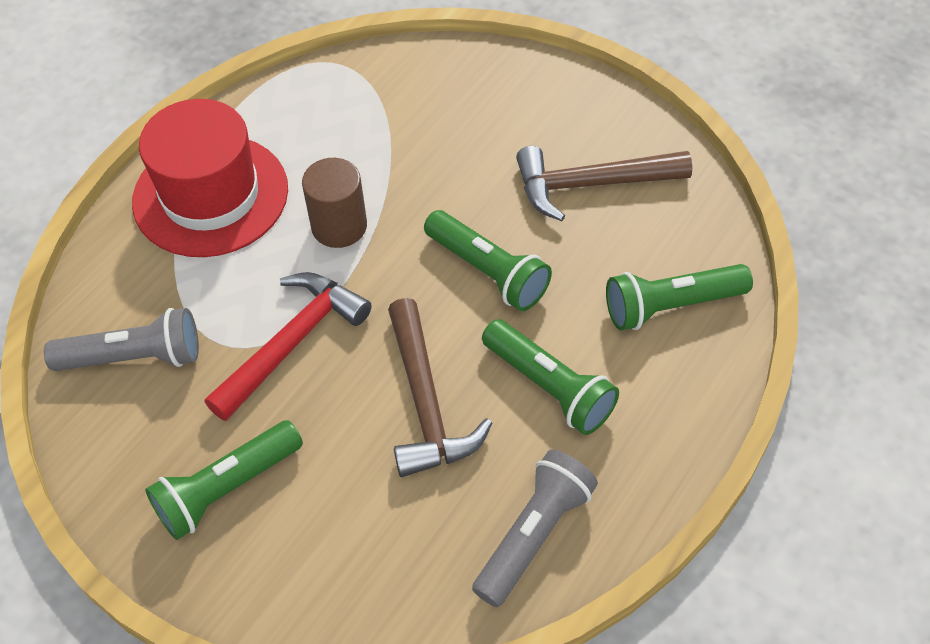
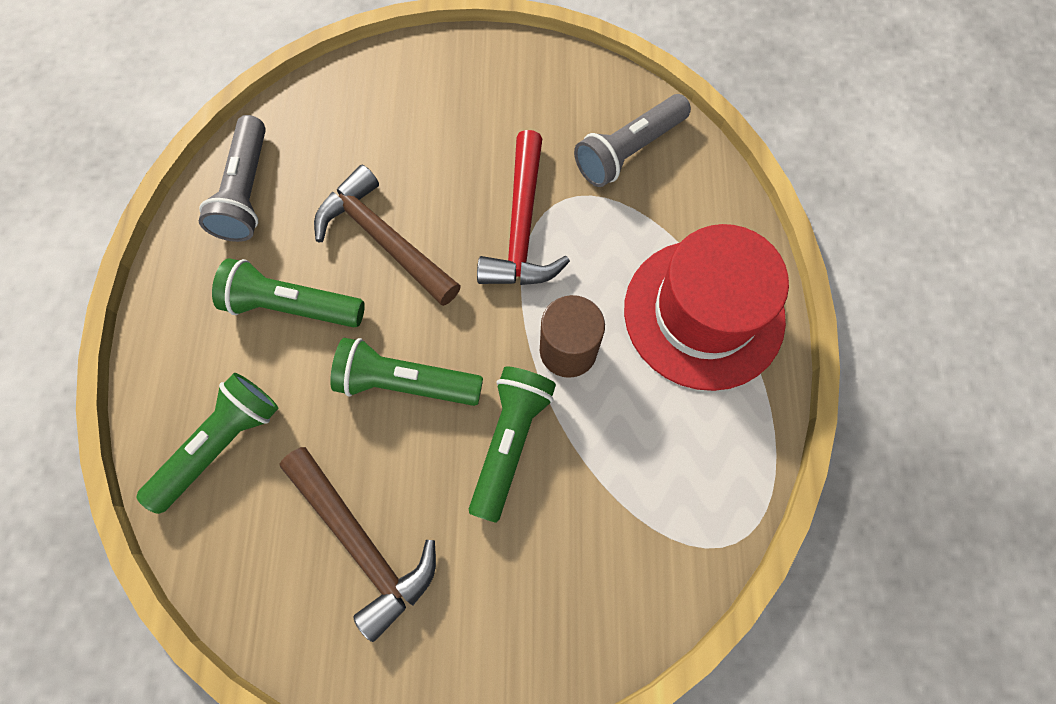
camera: 145 degrees right, 15 degrees up
green flashlight [145,420,303,540] -> green flashlight moved to [469,367,556,523]
brown hammer [516,146,692,221] -> brown hammer turned 90 degrees clockwise [279,447,436,642]

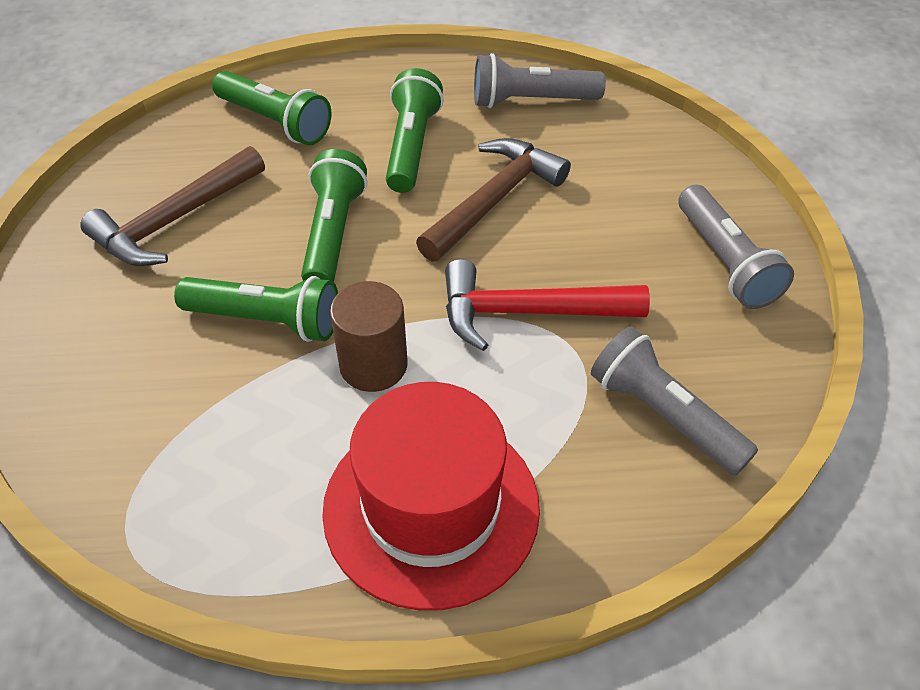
camera: 85 degrees right, 20 degrees down
none -> grey flashlight [678,185,794,309]

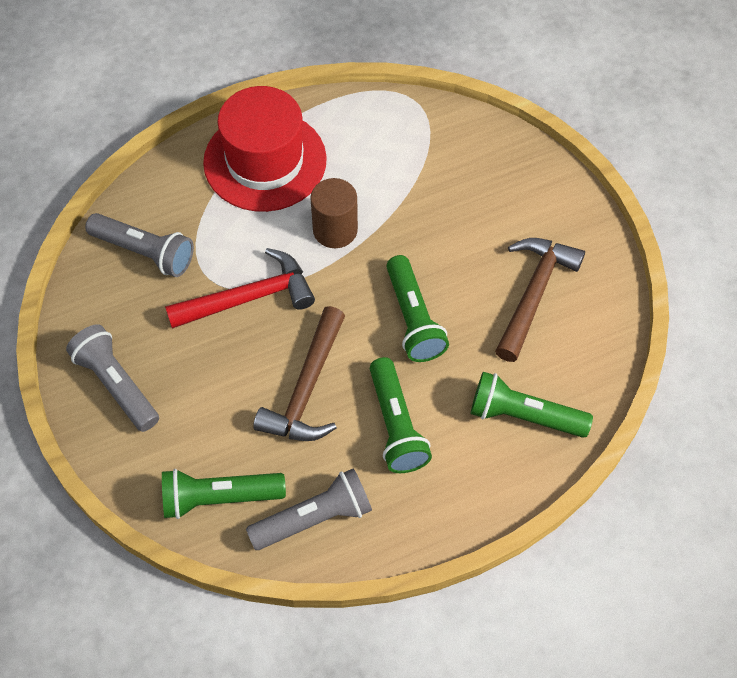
camera: 160 degrees right, 10 degrees up
green flashlight [174,276,338,342] -> green flashlight moved to [162,469,286,519]

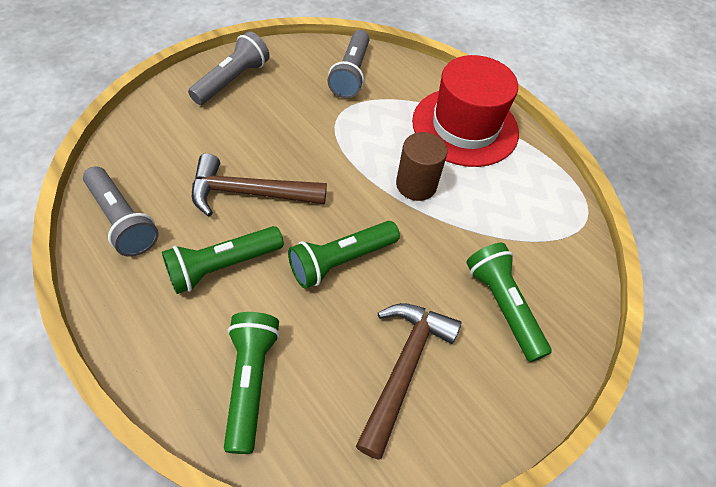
camera: 70 degrees right, 5 degrees down
green flashlight [162,469,286,519] -> green flashlight moved to [467,243,552,362]
red hammer [165,248,315,329] -> none
brown hammer [495,238,585,362] -> brown hammer turned 75 degrees counterclockwise [356,303,461,460]

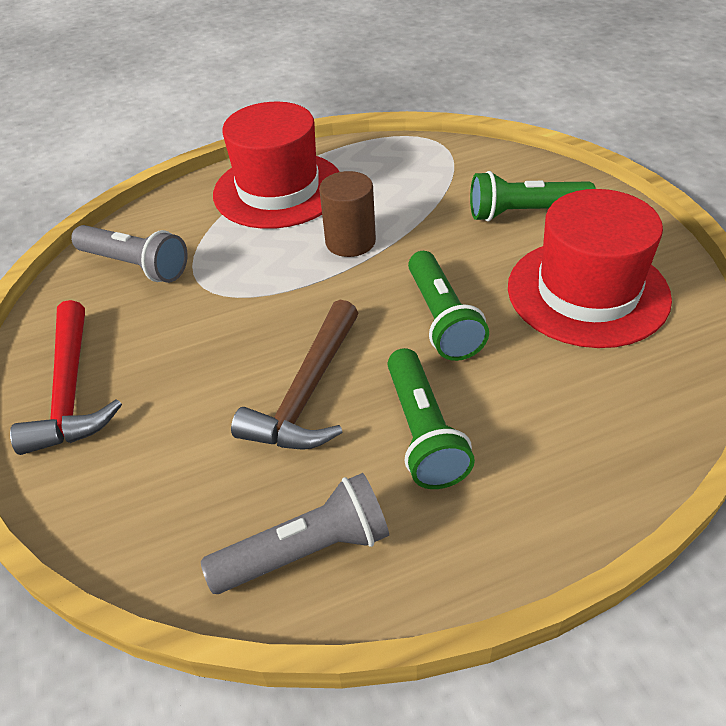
camera: 65 degrees left, 10 degrees down
grey flashlight [188,31,270,105] -> red hammer [10,300,122,455]
green flashlight [224,312,280,454] -> none
brown hammer [356,303,461,460] -> red hat [508,189,672,348]

